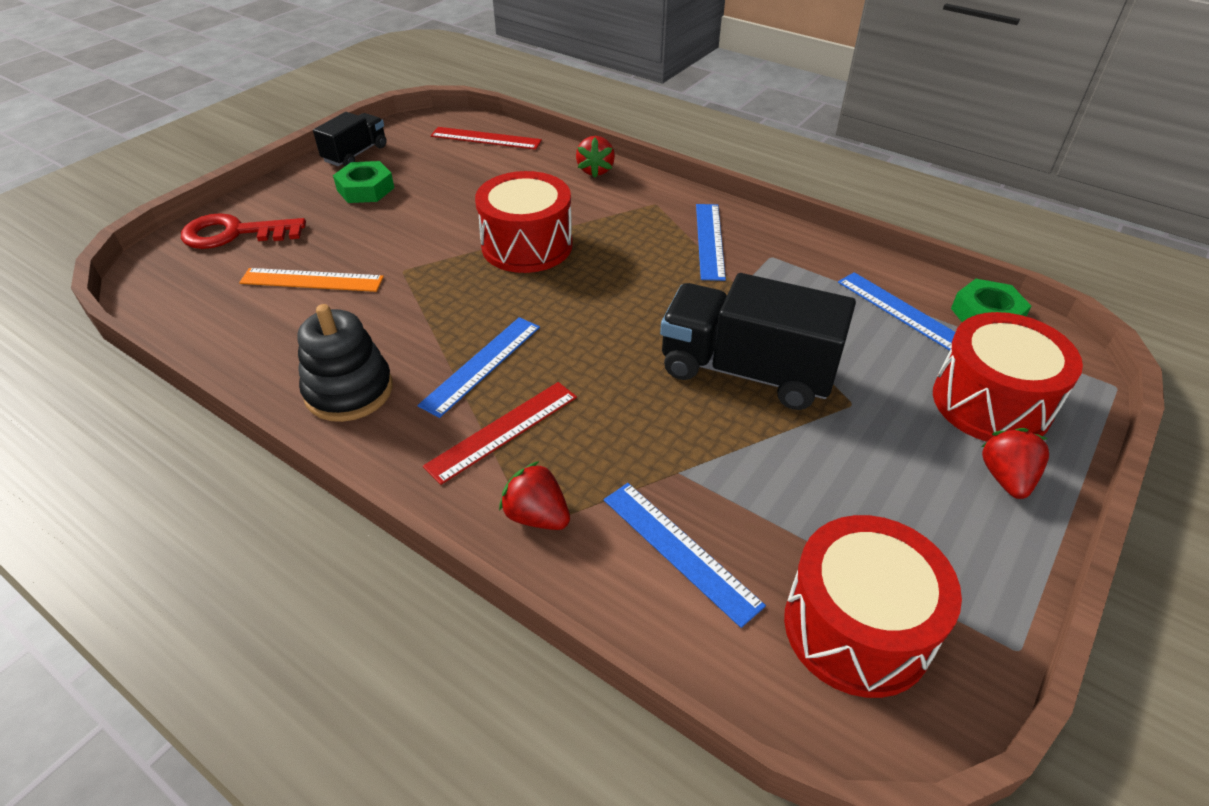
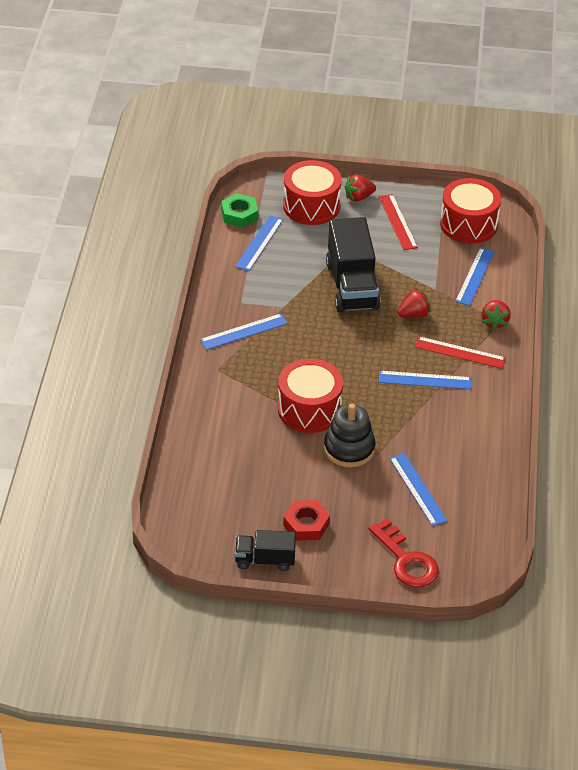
camera: 120 degrees left, 0 degrees up
orange ruler [239,268,384,292] -> blue ruler [389,453,448,526]
black stacking toy [297,304,393,422] -> black stacking toy moved to [324,404,375,467]
green nut [333,161,394,203] -> red nut [283,500,330,541]
red ruler [431,127,542,150] -> red ruler moved to [379,194,418,250]
red strawberry [576,136,615,178] -> red strawberry moved to [397,288,431,318]

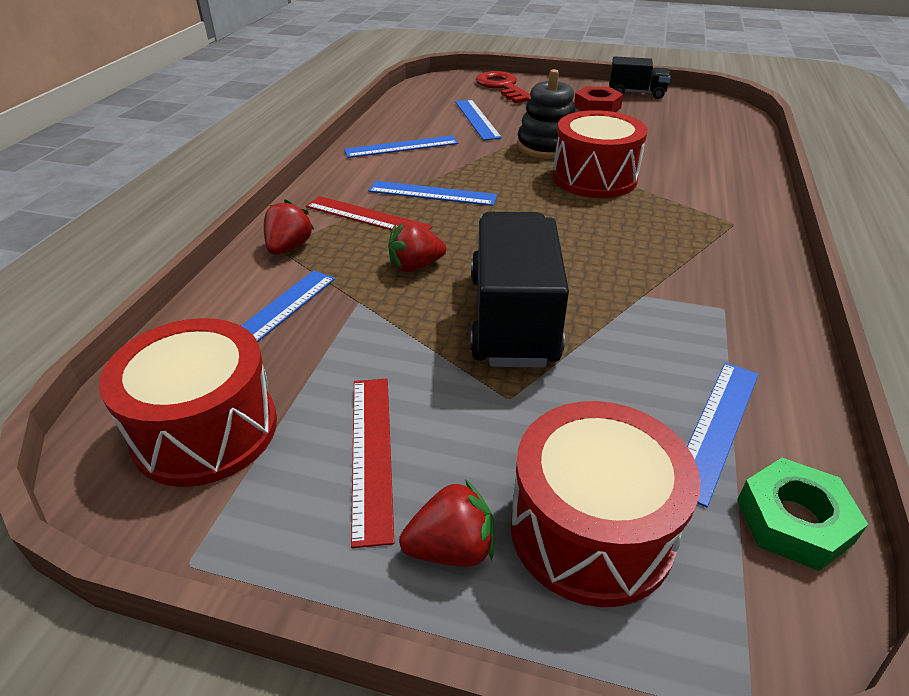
camera: 170 degrees left, 5 degrees down
blue ruler [200,313,288,350] -> blue ruler moved to [344,135,458,158]

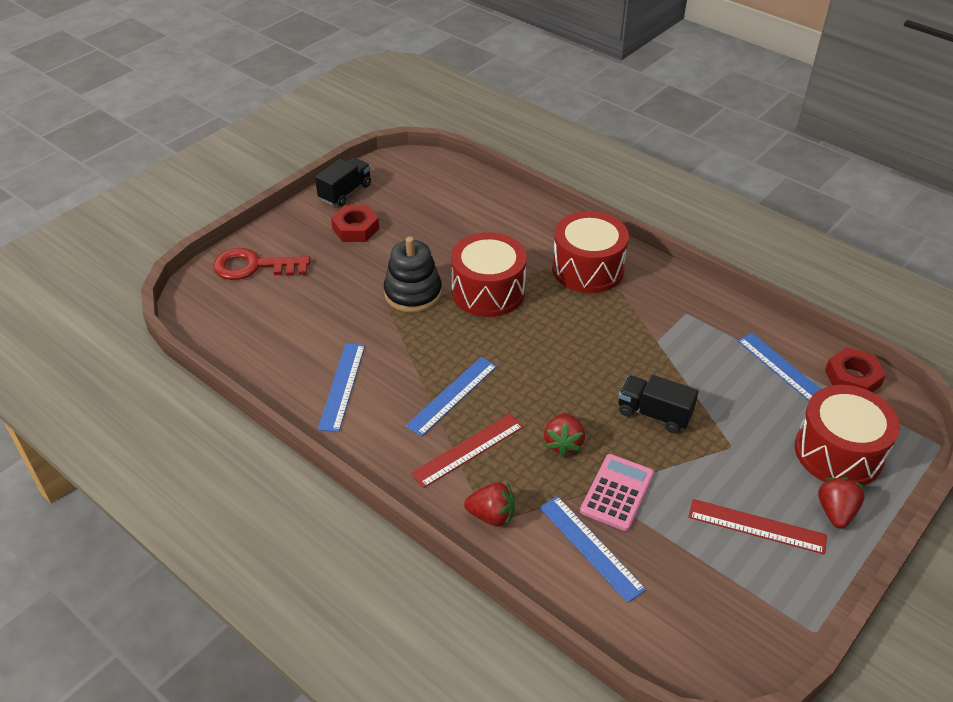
camera: 65 degrees left, 5 degrees up
red drum [99,318,277,487] -> red drum moved to [552,211,629,293]
red strawberry [264,199,314,255] -> red strawberry turned 150 degrees clockwise [464,482,515,527]
blue ruler [455,100,502,140] -> none
black truck [470,212,569,368] -> black truck [618,375,698,433], size x0.56
green nut [737,458,869,571] -> red nut [825,348,886,392]
none -> pink calculator [580,454,654,531]

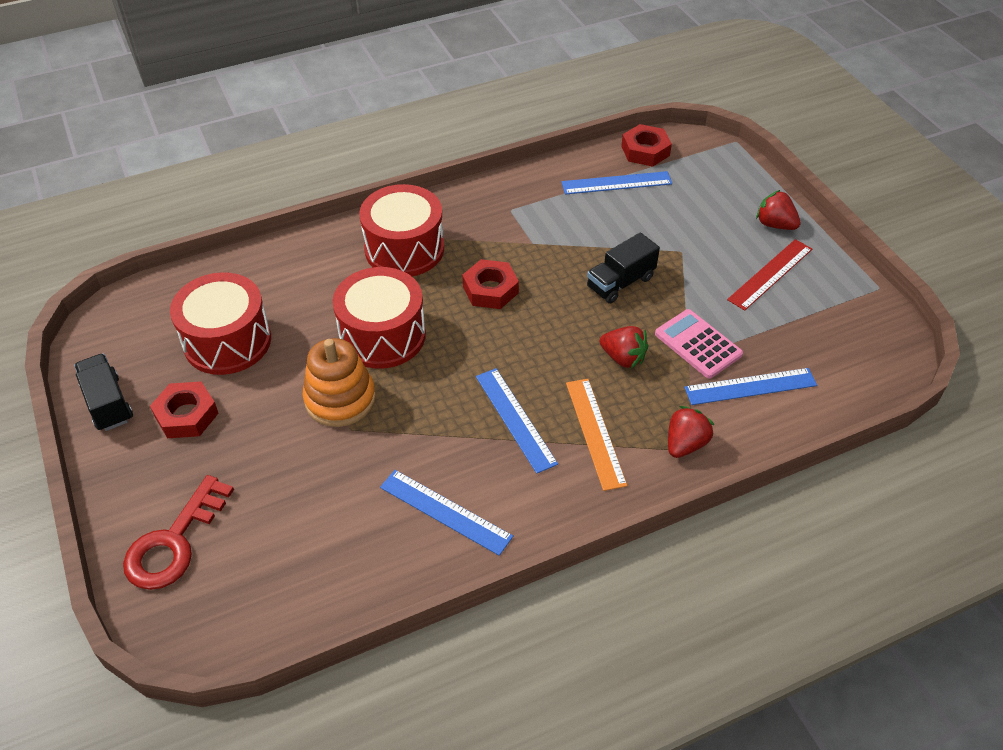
camera: 65 degrees left, 5 degrees up
black stacking toy [384,236,442,313] -> orange stacking toy [303,338,376,427]
red ruler [411,414,523,488] -> orange ruler [566,379,627,491]
red drum [795,385,900,486] -> red drum moved to [170,272,271,375]
none -> red nut [462,259,519,309]

